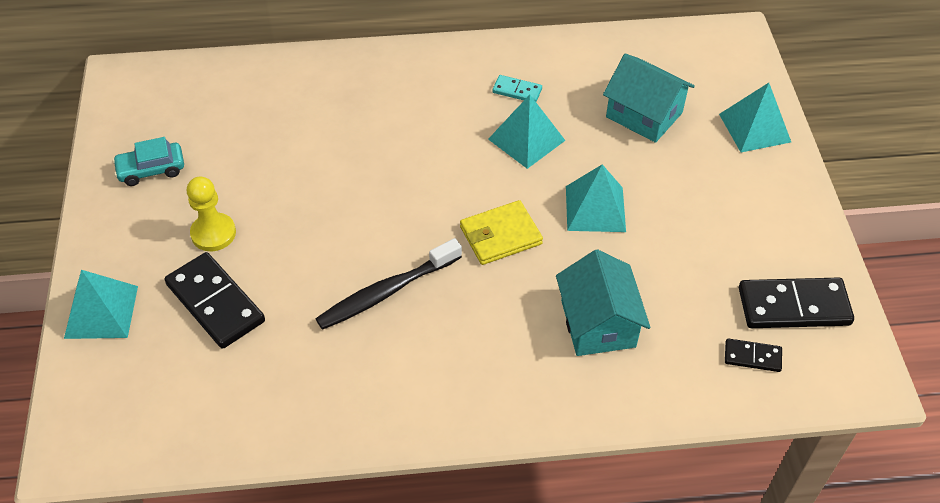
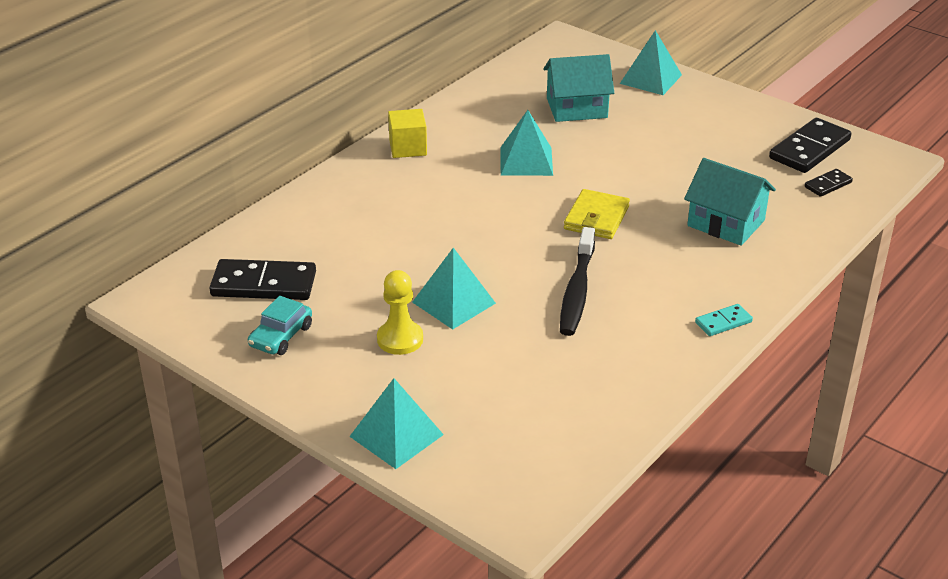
camera: 45 degrees left, 15 degrees down
black domino [164,252,265,349] -> black domino moved to [209,259,316,300]
turquoise domino [492,75,542,102] -> turquoise domino moved to [695,304,753,336]
turquoise pyramid [566,164,626,232] -> turquoise pyramid moved to [412,248,496,329]
none -> yellow cube [388,109,427,158]

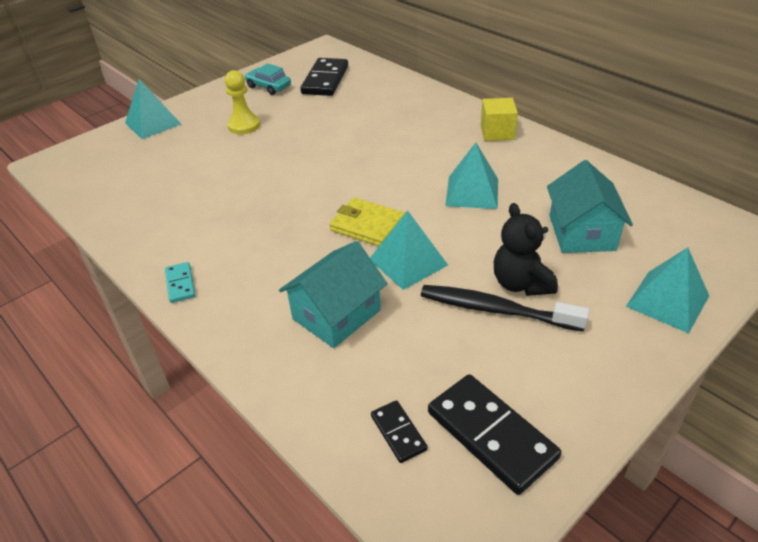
camera: 100 degrees right, 5 degrees up
turquoise pyramid [412,248,496,329] -> turquoise pyramid moved to [370,210,448,290]
black toothbrush [560,227,595,336] -> black toothbrush moved to [421,285,590,332]
none -> black teddy bear [494,203,558,296]

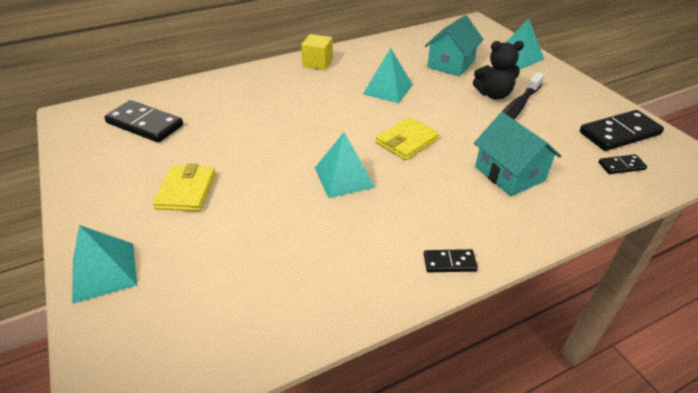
camera: 75 degrees left, 0 degrees up
turquoise domino [165,262,195,303] -> black domino [424,249,478,272]
yellow pawn [225,70,260,134] -> yellow wallet [153,164,216,211]
turquoise car [245,63,291,95] -> none
turquoise pyramid [370,210,448,290] -> turquoise pyramid moved to [315,132,375,198]
turquoise house [547,160,633,253] -> turquoise house turned 75 degrees counterclockwise [425,15,484,77]

